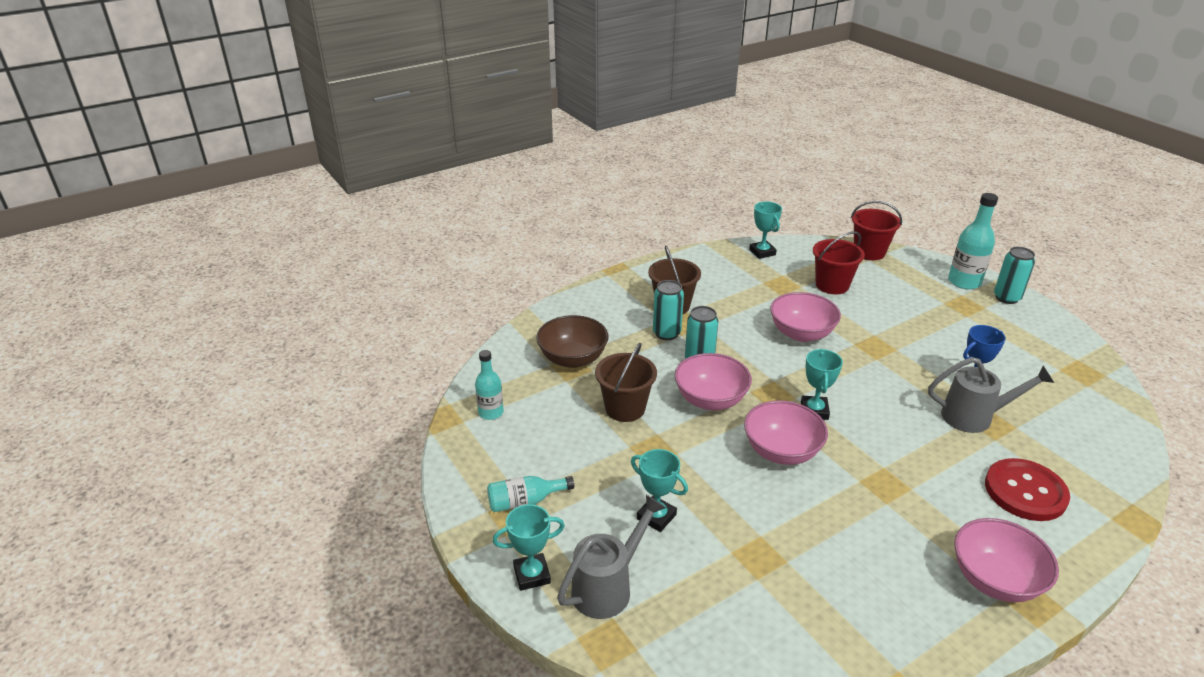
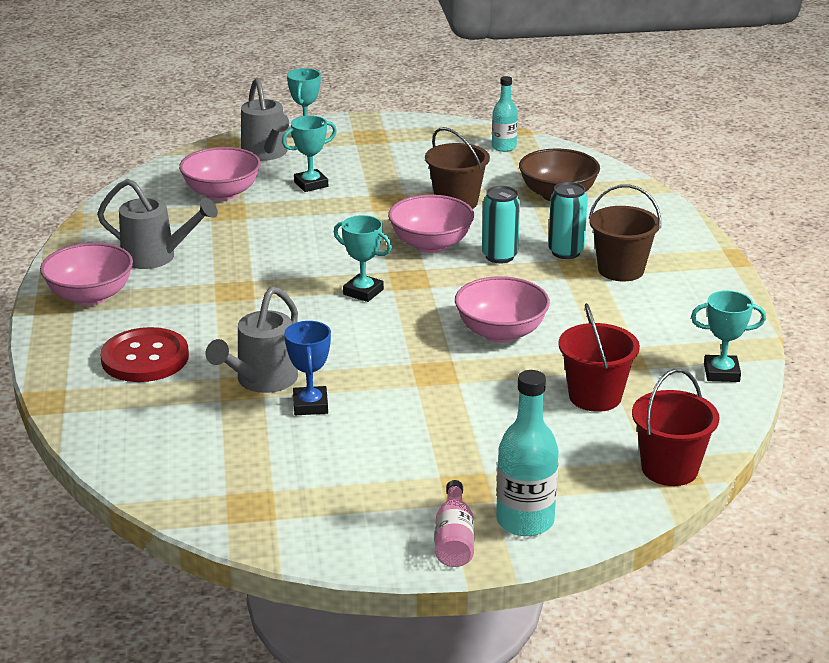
camera: 115 degrees right, 5 degrees down
turquoise bottle [487,476,574,512] -> none
pink bowl [744,400,828,465] -> pink bowl moved to [179,147,261,201]
turquoise can [994,247,1035,304] -> pink bottle [435,480,474,567]
none -> grey watering can [97,179,218,269]

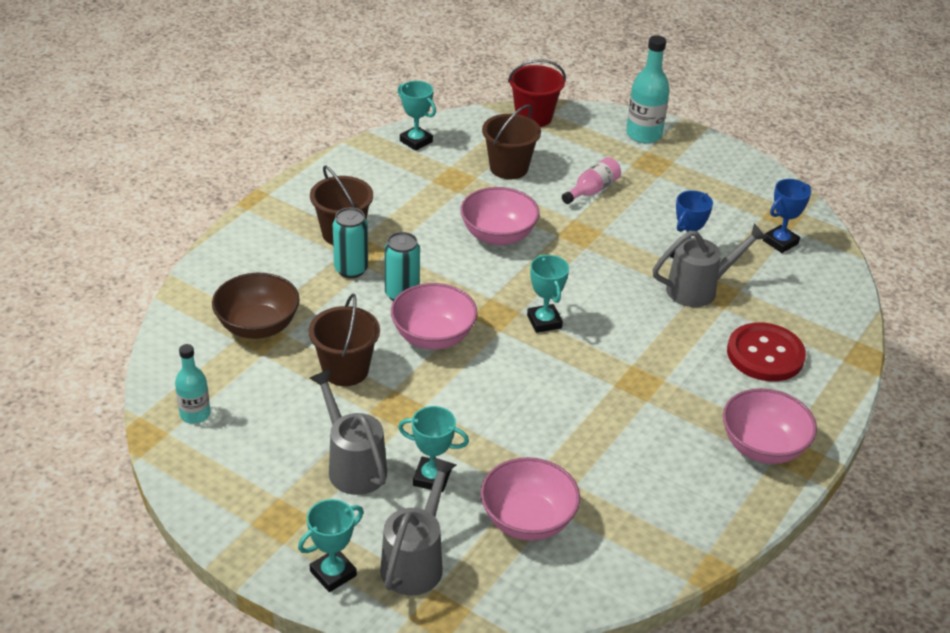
camera: 140 degrees left, 10 degrees up
grey watering can [97,179,218,269] -> grey watering can moved to [310,369,387,495]
pink bottle [435,480,474,567] -> pink bottle moved to [562,157,621,204]
red bucket [558,303,640,412] -> brown bucket [482,104,541,179]
none -> blue trophy [763,179,811,253]

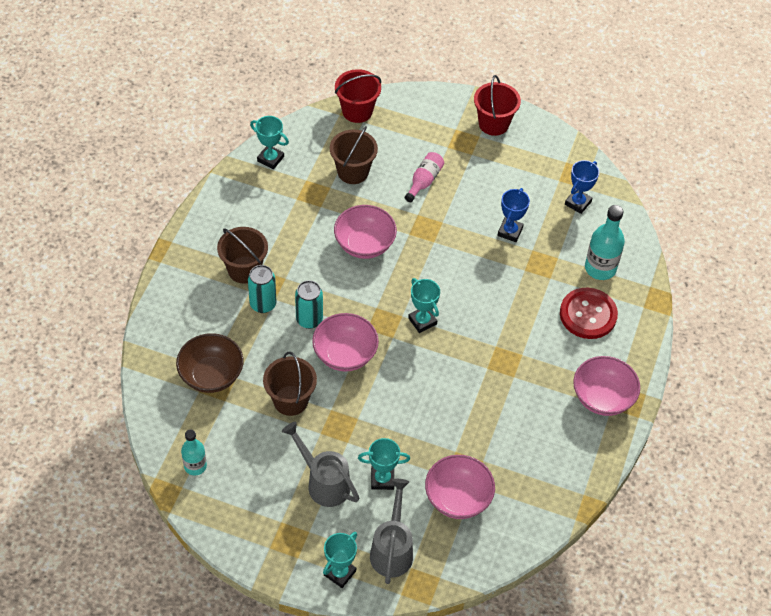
camera: 15 degrees left, 15 degrees up
turquoise bottle [626,35,670,143] -> turquoise bottle moved to [585,205,625,280]
grey watering can [653,223,768,307] -> none
none -> red bucket [474,75,521,136]

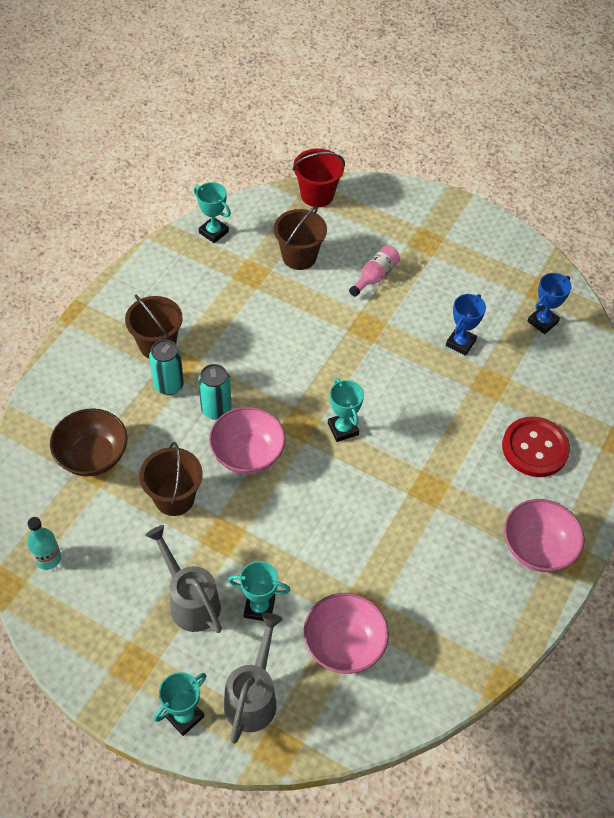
camera: 10 degrees right, 0 degrees up
pink bowl [334,205,397,259] -> none
red bucket [474,75,521,136] -> none
turquoise bottle [585,205,625,280] -> none

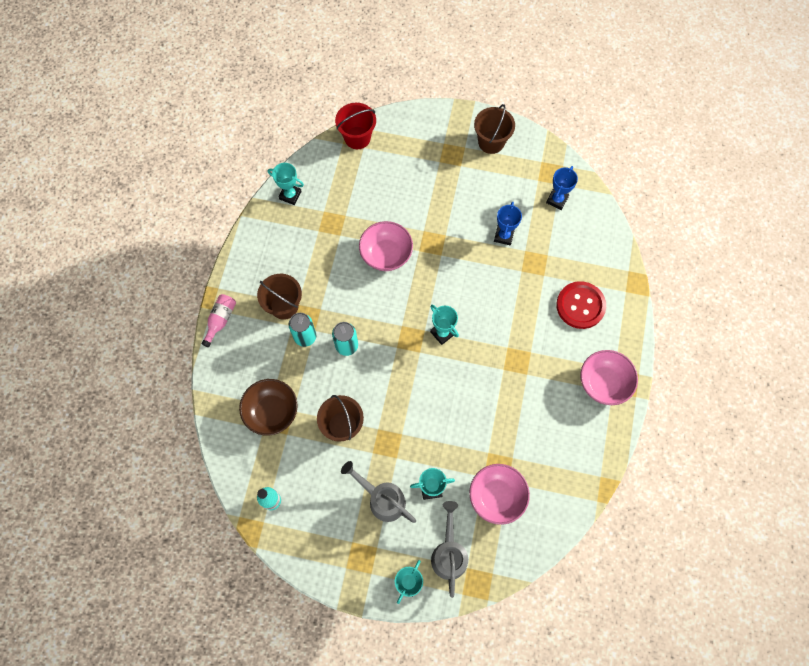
camera: 15 degrees left, 15 degrees up
pink bowl [209,407,286,474] -> pink bowl moved to [359,221,413,271]
brown bucket [274,206,327,270] -> brown bucket moved to [474,104,515,154]
pink bottle [349,245,400,297] -> pink bottle moved to [202,294,236,347]

